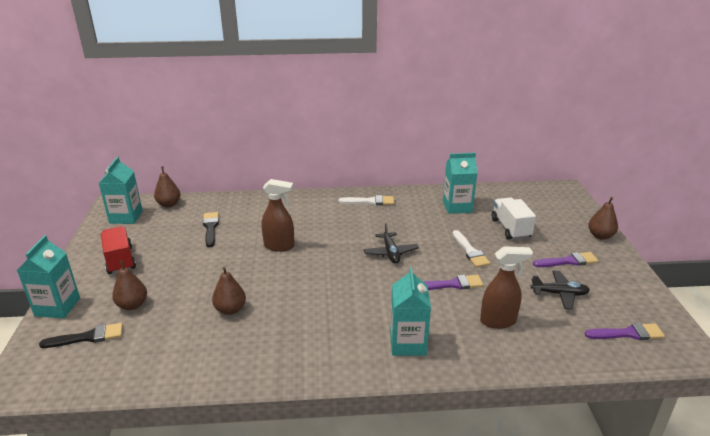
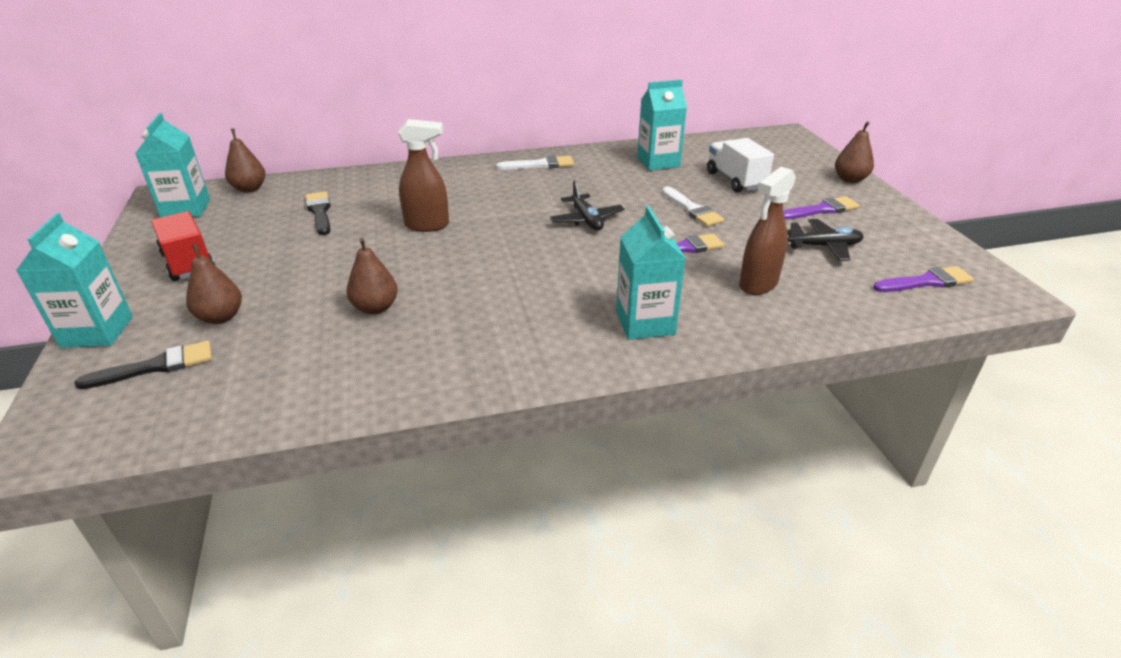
camera: 10 degrees left, 5 degrees up
brown spray bottle [480,246,533,329] -> brown spray bottle turned 150 degrees clockwise [739,167,796,295]

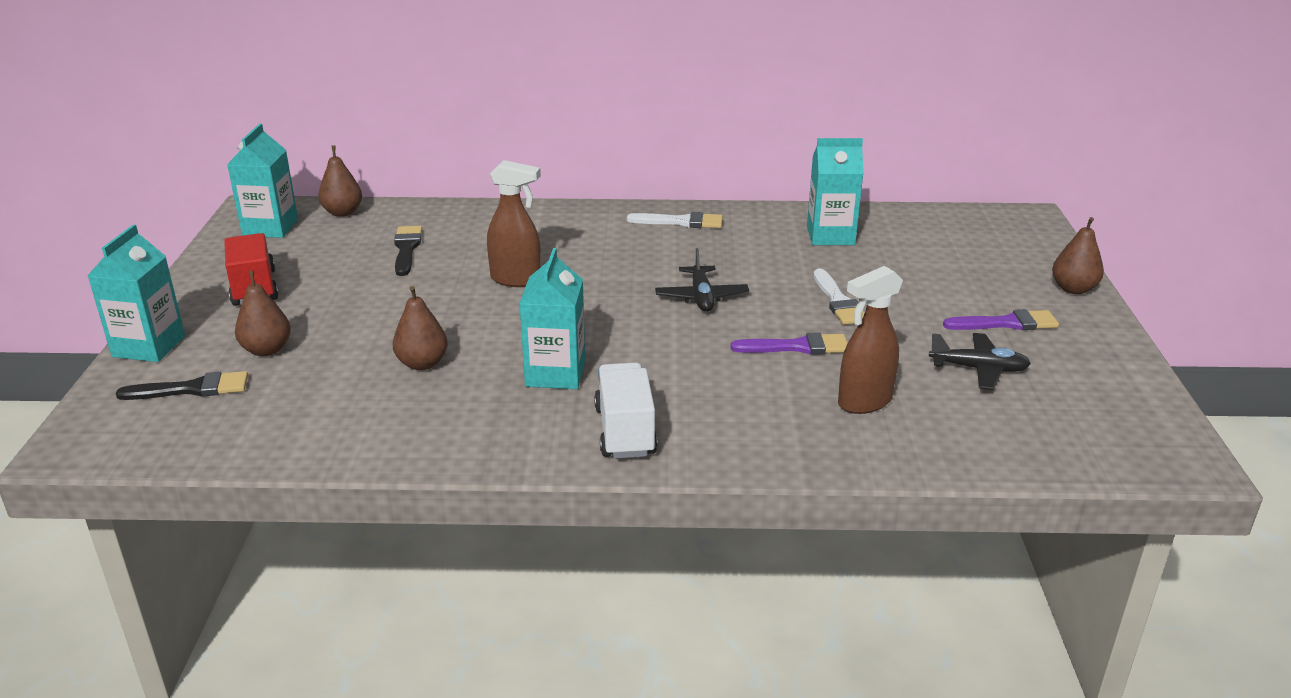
camera: 15 degrees right, 5 degrees down
turquoise carton [616,206,686,340] -> turquoise carton moved to [519,248,585,389]
white truck [707,138,774,192] -> white truck moved to [594,362,658,459]
purple brush [873,266,974,292] -> none

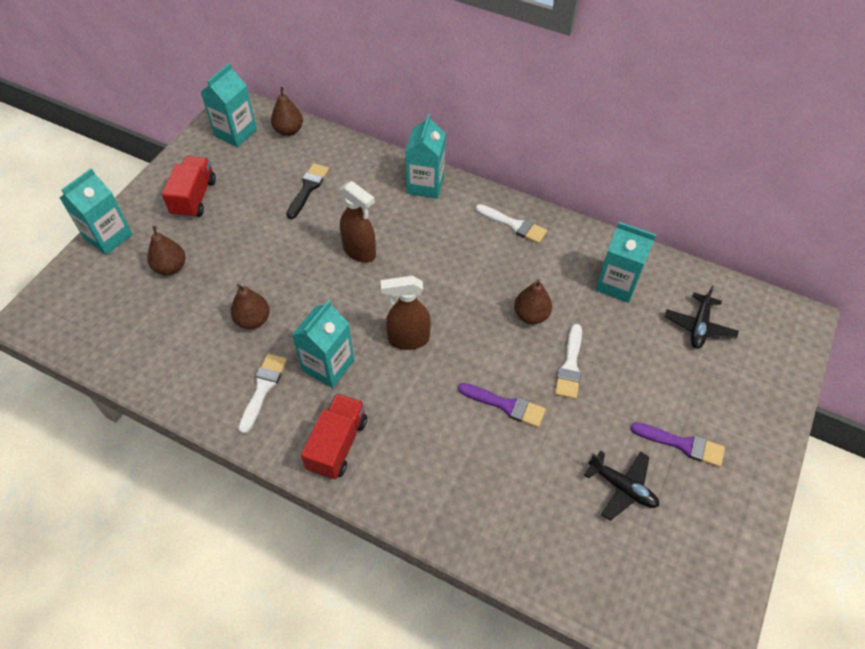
camera: 25 degrees right, 25 degrees up
black brush [116,371,248,400] -> none
white truck [594,362,658,459] -> red truck [301,393,367,480]
black plane [655,248,749,312] -> black plane moved to [665,286,739,349]
brown spray bottle [838,266,903,414] -> brown spray bottle moved to [381,276,431,350]
brown pear [1052,217,1104,294] -> brown pear moved to [514,279,552,324]
none -> white brush [238,353,287,434]
none -> turquoise carton [405,114,446,199]

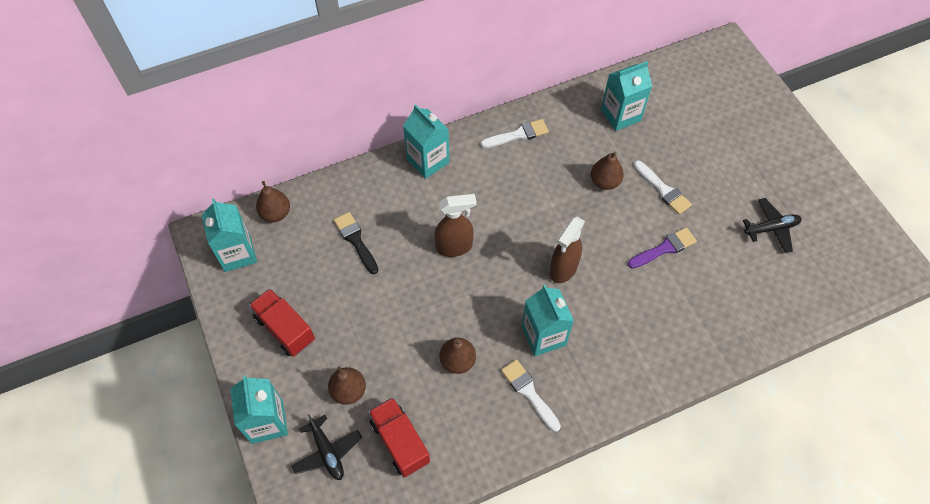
camera: 50 degrees left, 5 degrees up
red truck [301,393,367,480] -> red truck moved to [368,397,430,478]
purple brush [630,422,725,467] -> none
black plane [665,286,739,349] -> black plane moved to [292,414,362,480]

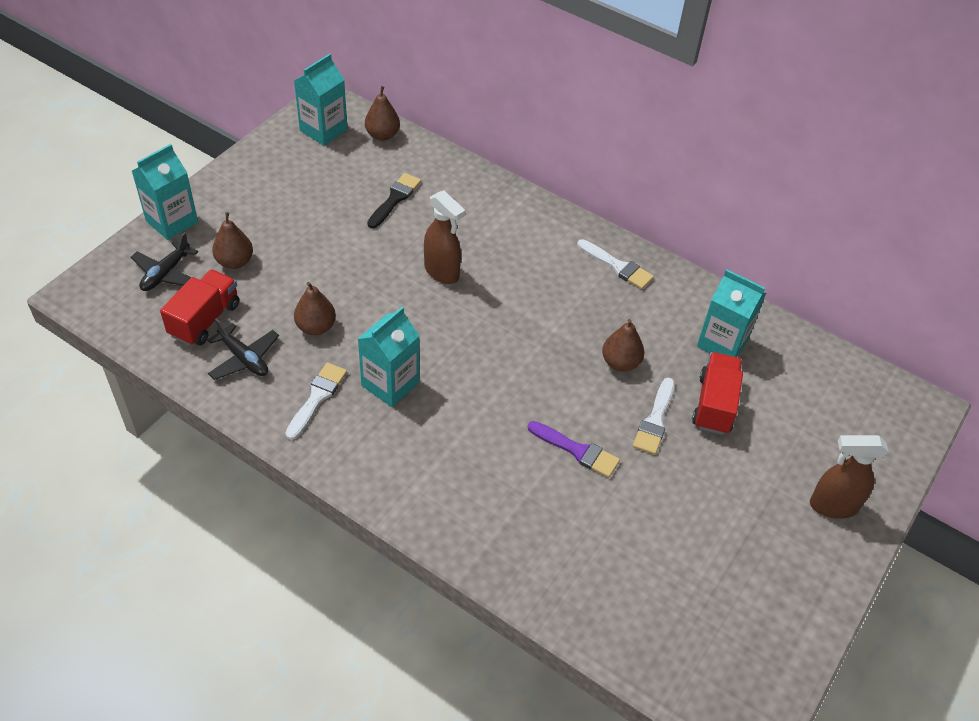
camera: 55 degrees right, 10 degrees down
red truck [249,288,315,357] -> red truck moved to [692,352,743,435]
turquoise carton [403,104,449,179] -> none
brown spray bottle [550,217,585,283] -> brown spray bottle moved to [810,435,889,519]
black plane [742,198,802,253] -> black plane moved to [207,318,279,380]

